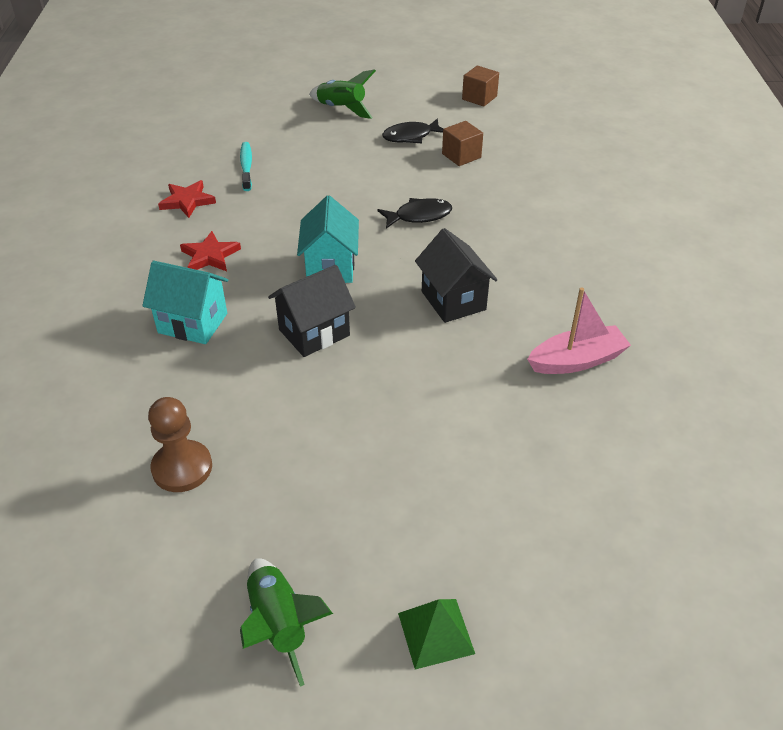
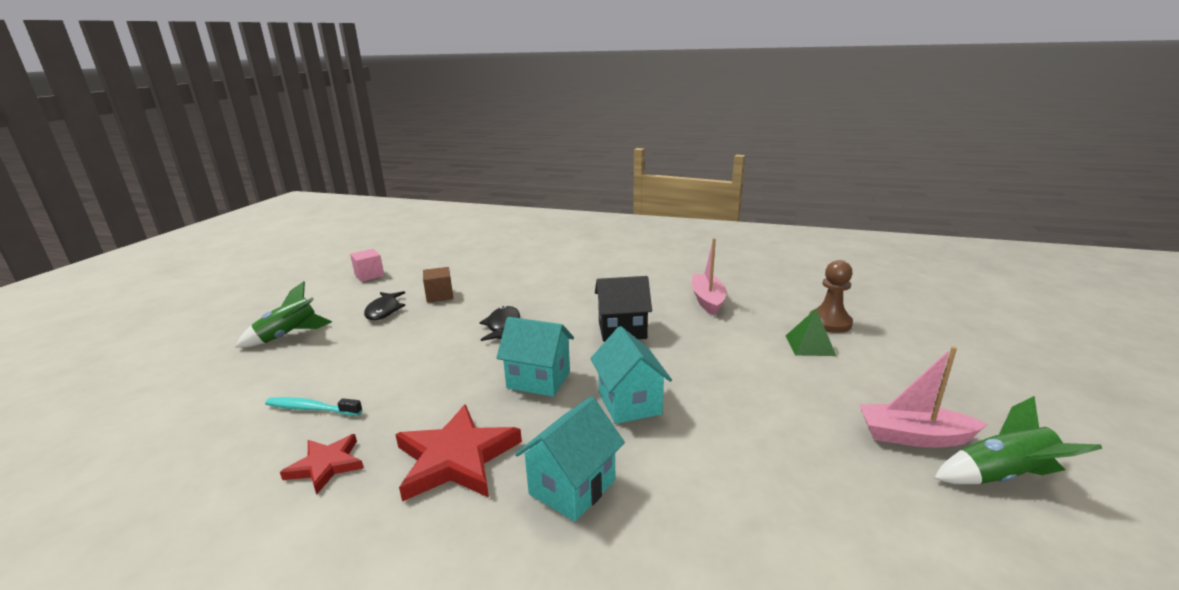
camera: 70 degrees left, 20 degrees down
brown pawn [148,397,212,492] -> brown pawn moved to [809,260,853,333]
red star [180,231,241,271] -> red star [395,404,522,502], size x1.70
black house [268,265,356,357] -> turquoise house [590,326,672,424]
green pyramid [398,599,475,669] -> green pyramid moved to [786,309,836,356]
brown cube [462,66,499,107] -> pink cube [350,249,384,282]
none -> pink boat [859,346,987,448]

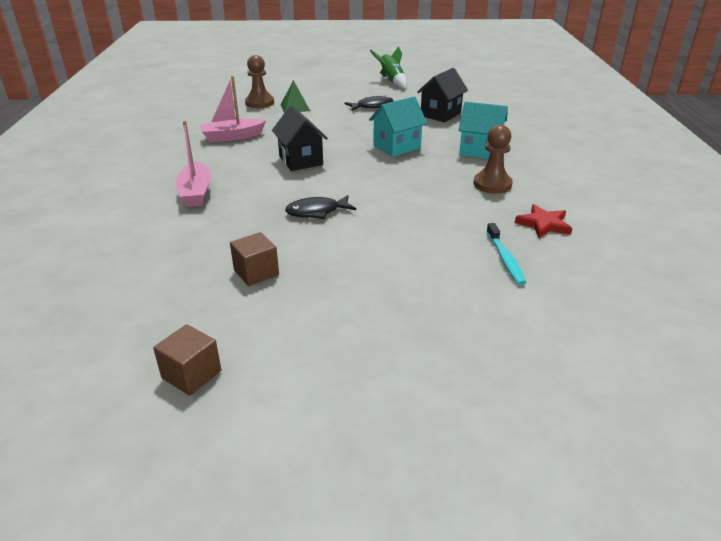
camera: 110 degrees left, 10 degrees up
green rocket [235,281,332,348] -> none
pink cube [350,249,384,282] -> brown cube [153,324,221,396]
black fish [364,291,405,320] -> black fish moved to [345,95,394,111]
red star [395,404,522,502] -> brown pawn [473,125,513,194]
turquoise house [496,317,574,397] -> none
pink boat [859,346,987,448] -> pink boat moved to [176,121,211,207]
none -> black house [417,68,468,122]

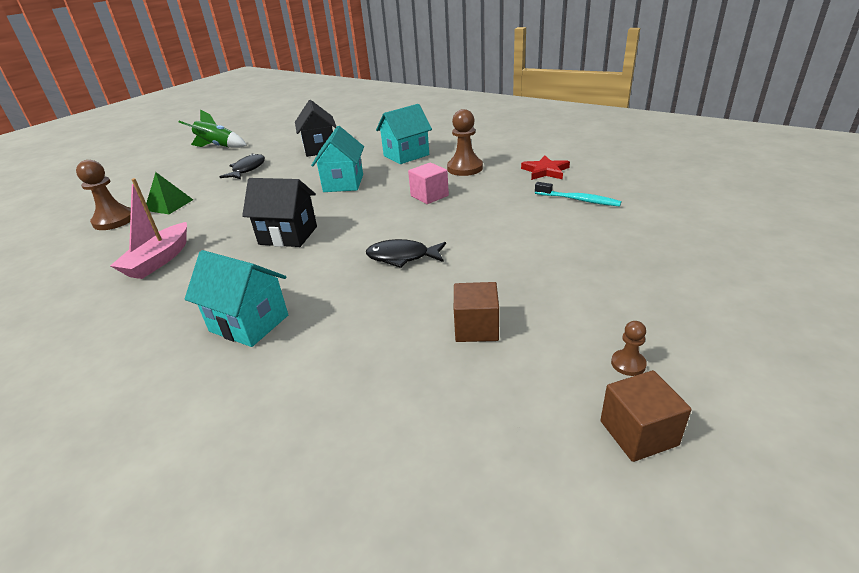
camera: 50 degrees left, 0 degrees up
pink boat [176,121,211,207] -> turquoise house [185,250,288,347]
black fish [285,195,356,219] -> black fish turned 75 degrees clockwise [366,239,446,268]
none -> pink cube [408,163,449,204]
none -> brown pawn [611,321,647,376]

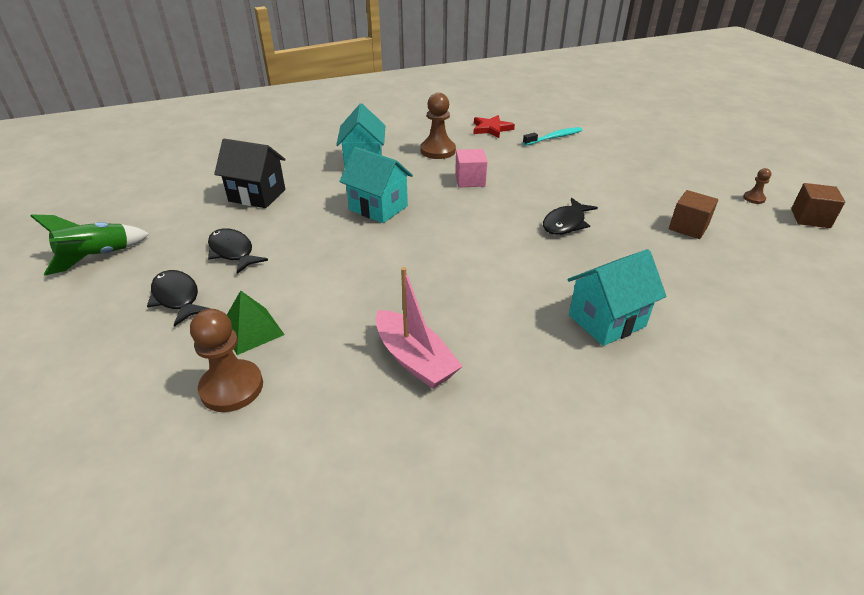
camera: 60 degrees left, 5 degrees up
black house [242,178,317,247] -> none
none -> black fish [147,270,211,327]

